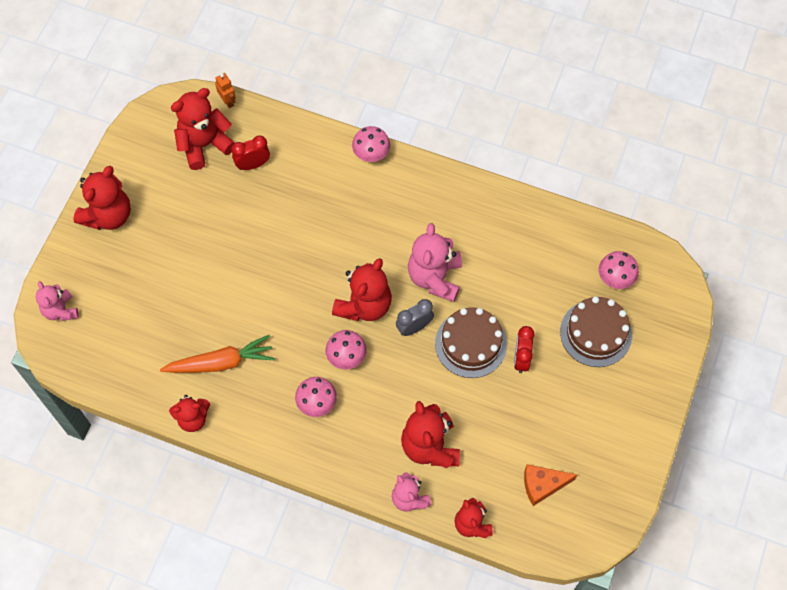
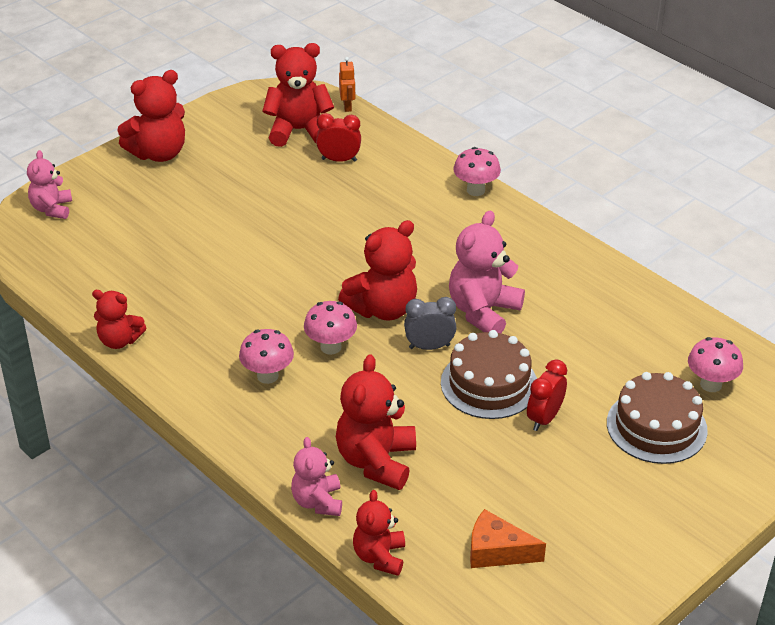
camera: 25 degrees right, 25 degrees down
orange carrot [160,335,275,373] -> none

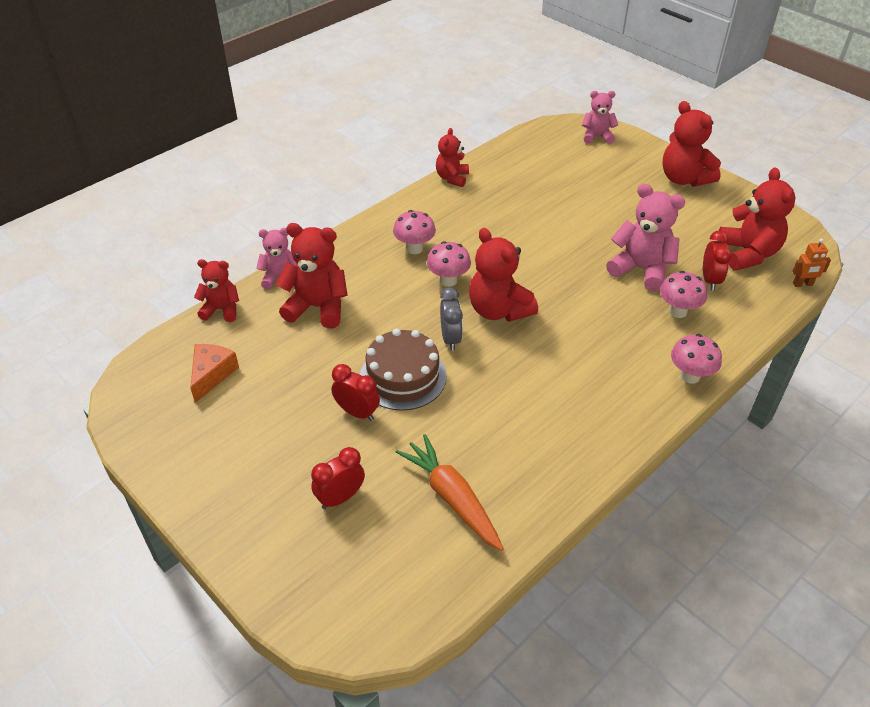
camera: 90 degrees right, 5 degrees up
pink teddy bear [449,210,525,333] -> pink teddy bear moved to [606,184,685,291]
brown cake [607,372,708,464] -> red clock [311,447,365,509]
pink mushroom [688,337,743,392] -> pink mushroom moved to [660,271,707,318]
none -> orange carrot [396,434,504,551]

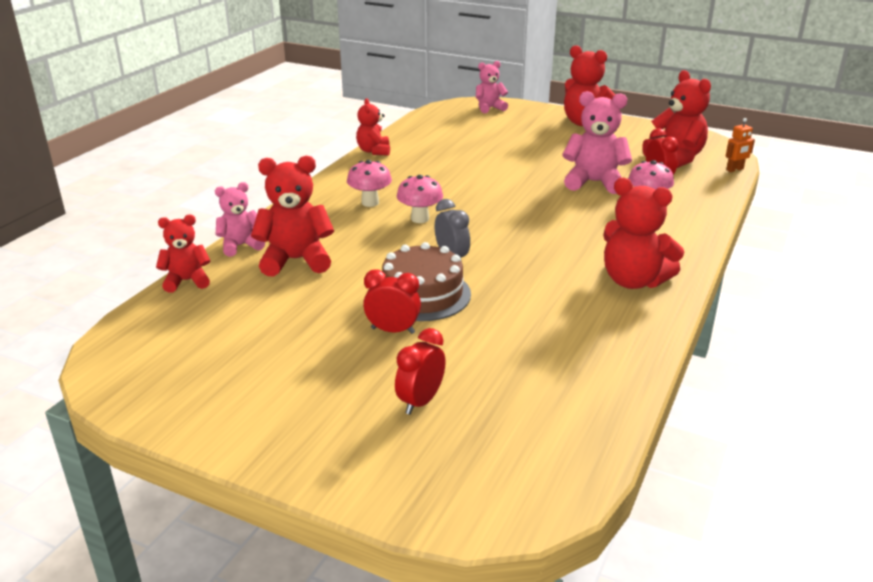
camera: 20 degrees left, 15 degrees down
orange cheese [190,344,239,403] -> none
orange carrot [396,434,504,551] -> none
red teddy bear [469,228,538,322] -> red teddy bear moved to [603,178,685,289]
pink mushroom [671,334,722,384] -> none

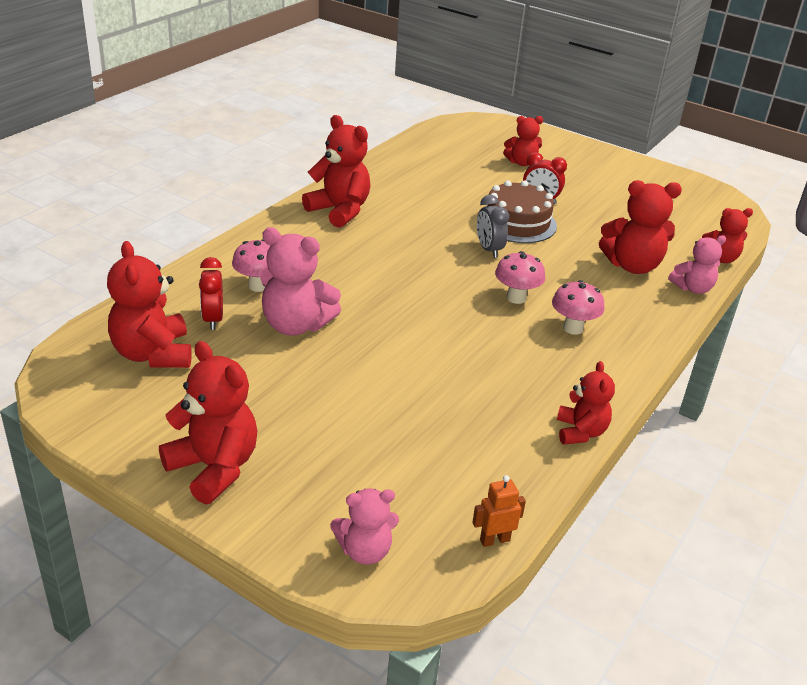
camera: 175 degrees left, 5 degrees up
red clock [395,328,446,415] -> red teddy bear [503,116,543,166]
orange robot [726,118,755,172] -> orange robot moved to [472,475,526,547]

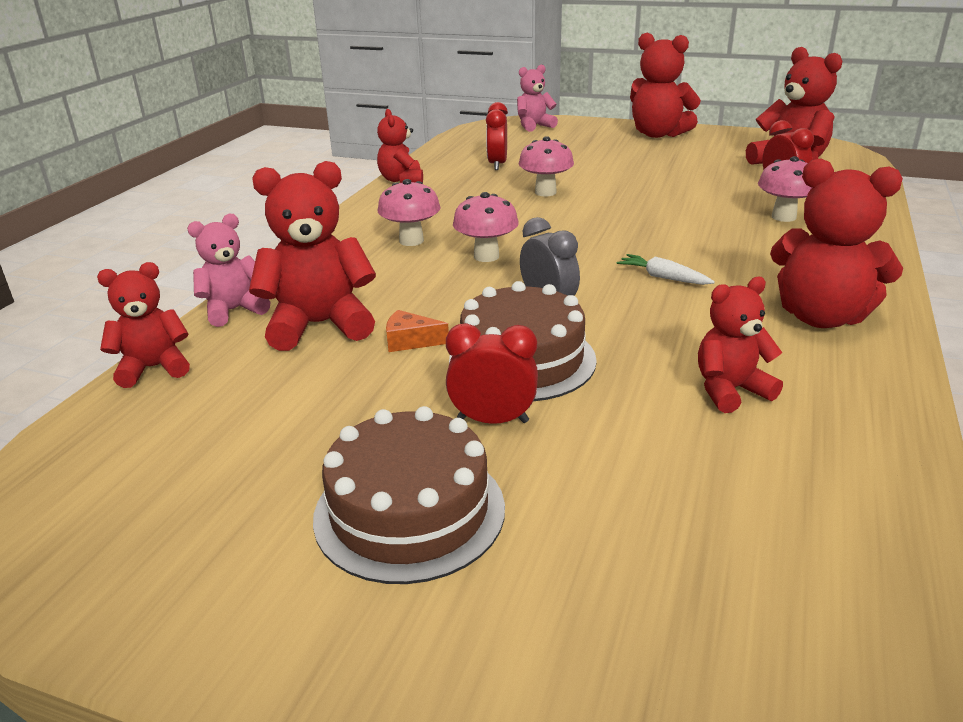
camera: 170 degrees right, 5 degrees down
pink teddy bear [260,227,341,335] -> none
orange robot [472,475,526,547] -> none
red teddy bear [503,116,543,166] -> red teddy bear moved to [698,277,783,413]
none -> brown cake [313,406,505,584]
none -> orange cheese [386,310,449,352]
none -> red clock [486,102,508,170]
none -> pink mushroom [519,136,574,196]
none -> white carrot [617,254,715,285]

